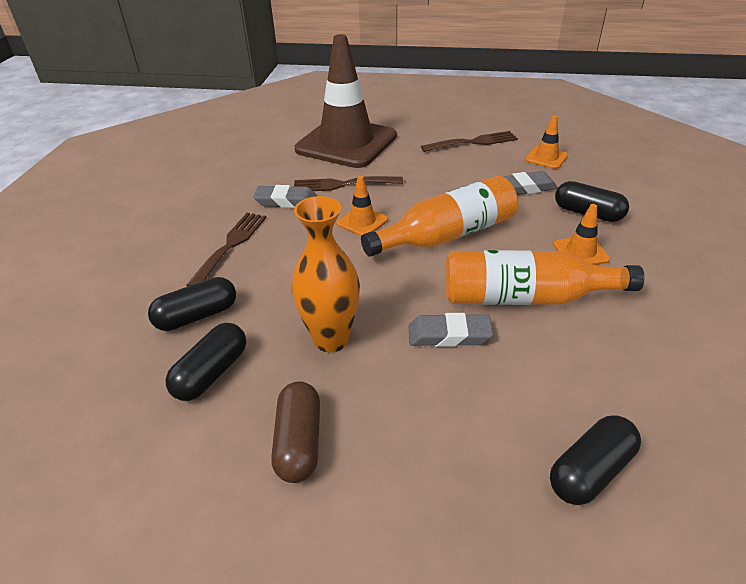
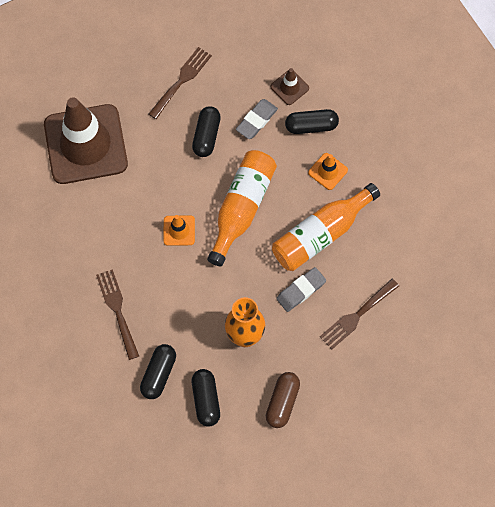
camera: 40 degrees left, 30 degrees up
grey eraser [253,185,317,208] -> none
brown capsule [271,381,320,483] -> brown capsule turned 60 degrees clockwise [266,372,300,428]
brown fork [294,176,403,191] -> brown fork moved to [320,279,399,349]
orange traffic cone [525,116,568,169] -> none
black capsule [550,415,641,505] -> black capsule moved to [192,106,221,157]
none -> brown traffic cone [271,68,309,105]

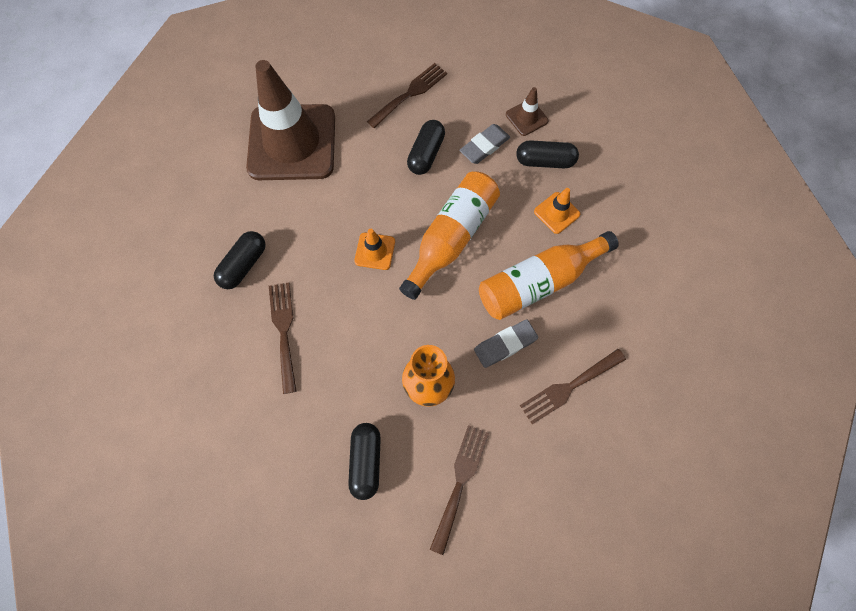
camera: 10 degrees right, 0 degrees up
black capsule [140,344,176,399] -> black capsule moved to [214,231,266,289]
brown capsule [266,372,300,428] -> brown fork [430,425,489,555]

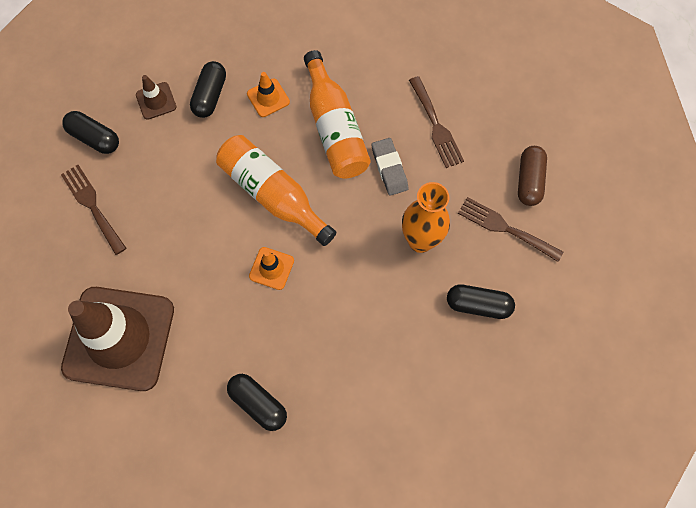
camera: 80 degrees left, 0 degrees up
brown fork [269,282,297,394] -> none
black capsule [407,120,445,175] -> black capsule moved to [62,111,119,154]
grey eraser [459,124,510,164] -> none
none -> brown capsule [518,146,547,206]

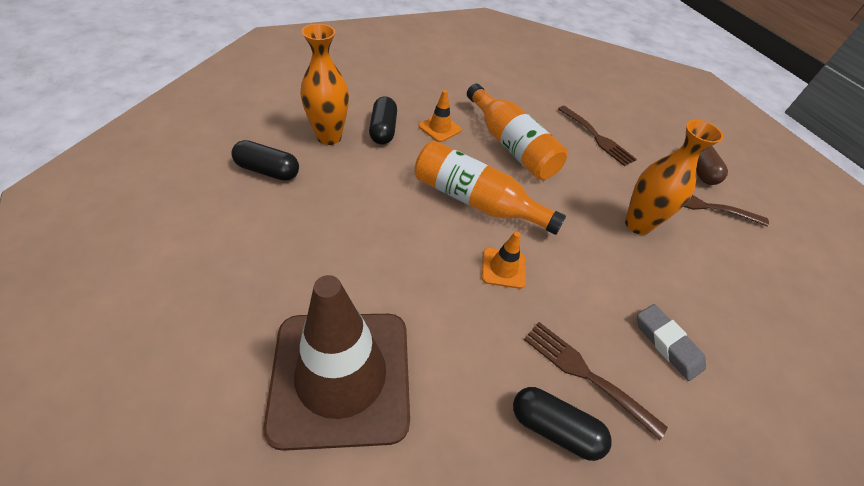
camera: 20 degrees left, 20 degrees down
brown fork [61,165,126,255] -> brown fork moved to [524,322,668,440]
brown traffic cone [136,75,176,120] -> orange vase [301,24,349,145]
grey eraser [372,138,408,196] -> grey eraser moved to [637,304,706,381]
black capsule [447,284,515,319] -> none

